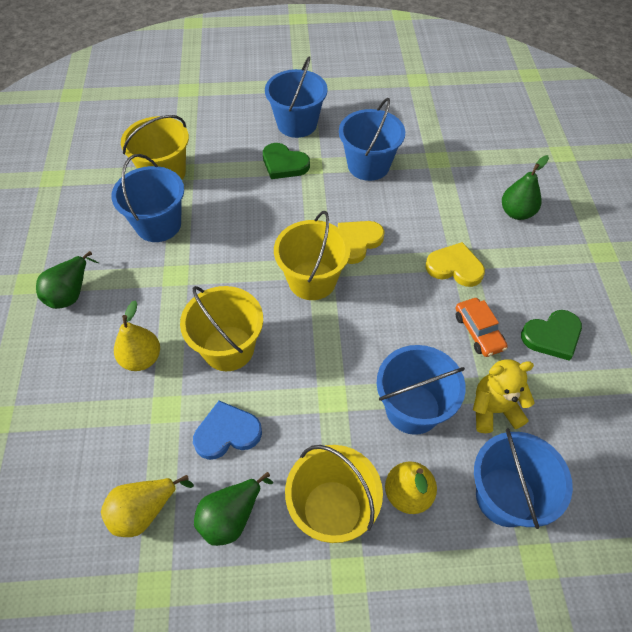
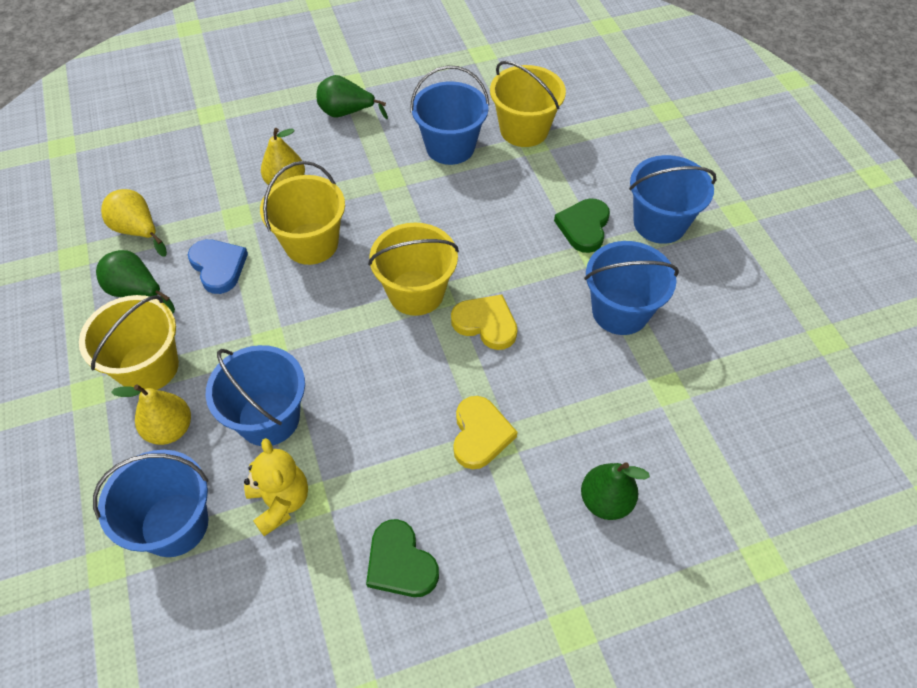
camera: 75 degrees right, 0 degrees up
orange car [456,298,508,357] -> none

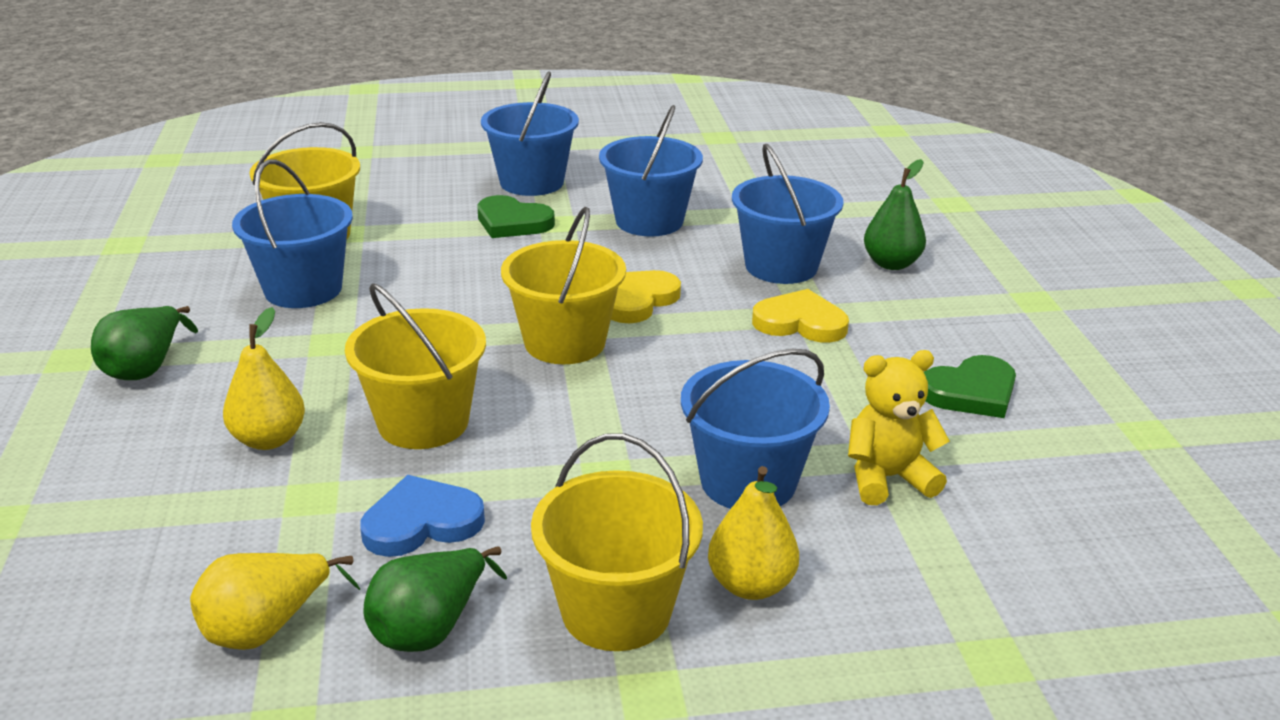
camera: 80 degrees left, 25 degrees down
blue bucket [93,450,208,557] -> blue bucket moved to [732,144,843,284]

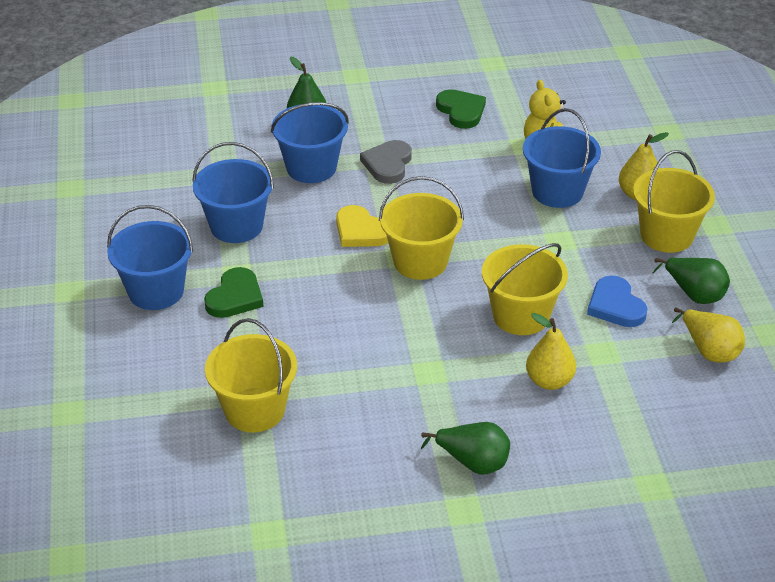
camera: 90 degrees left, 10 degrees up
blue bucket [232,160,353,308] -> none
yellow heart [752,289,849,343] -> grey heart [360,140,412,184]

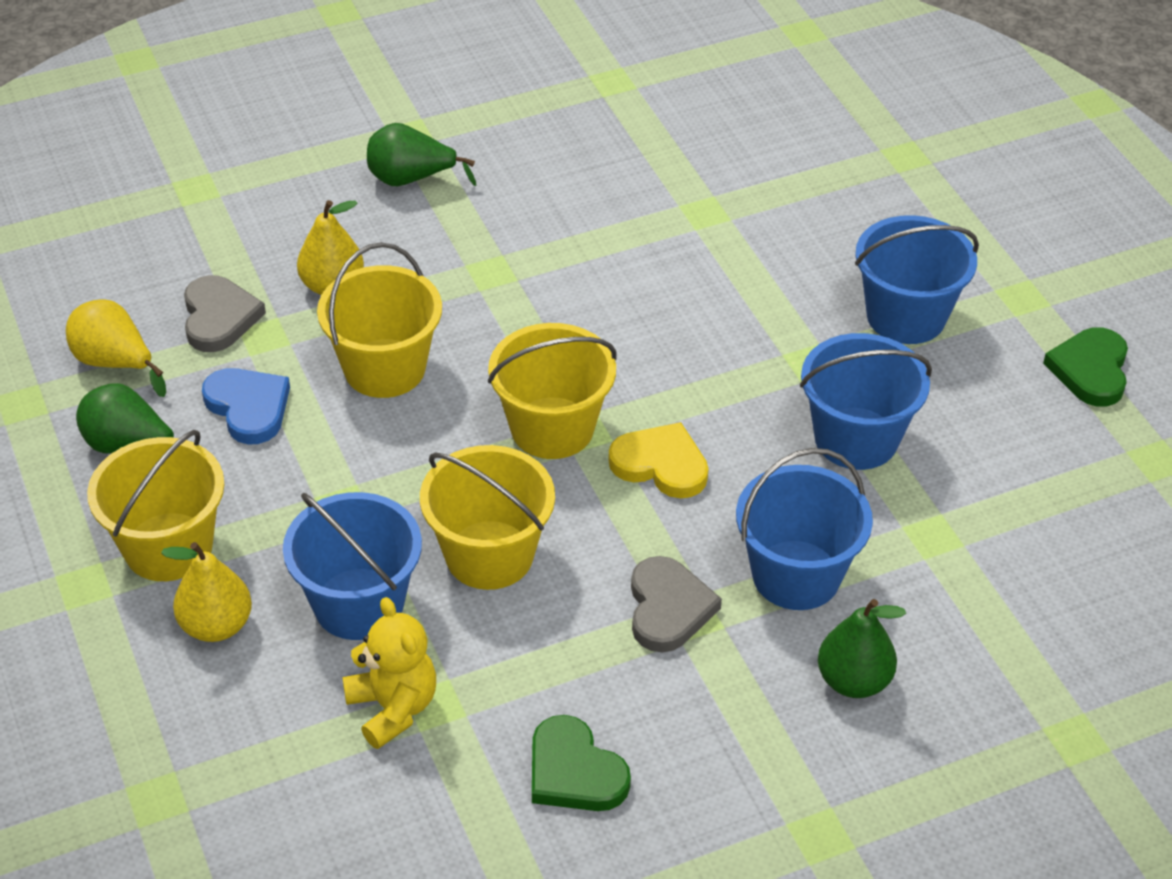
camera: 165 degrees right, 5 degrees up
green heart [204,267,264,318] -> green heart moved to [1043,327,1128,407]
yellow bucket [205,318,297,432] -> yellow bucket moved to [420,445,555,590]
none -> grey heart [184,275,266,352]

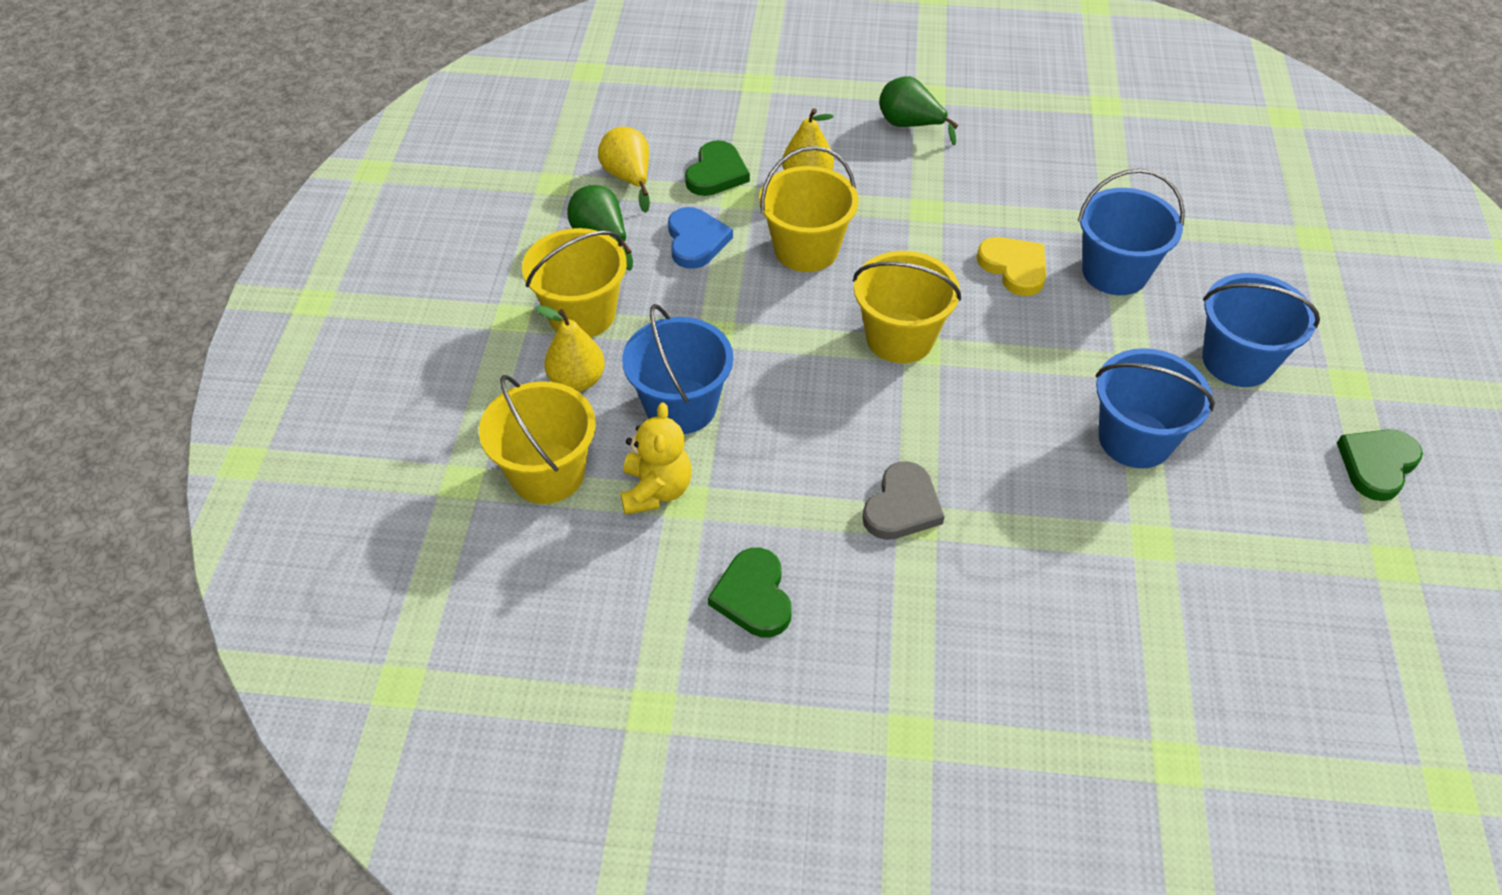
camera: 30 degrees right, 5 degrees up
grey heart [184,275,266,352] -> green heart [685,140,750,196]
yellow bucket [420,445,555,590] -> yellow bucket moved to [479,375,596,504]
yellow heart [608,422,708,498] -> yellow heart moved to [977,237,1046,296]
blue bucket [736,448,873,610] -> blue bucket moved to [1078,169,1185,295]
green pear [818,599,906,698] -> none

